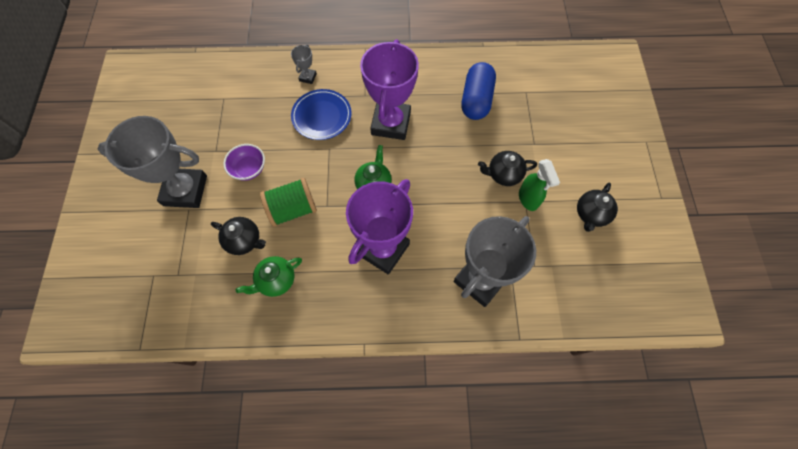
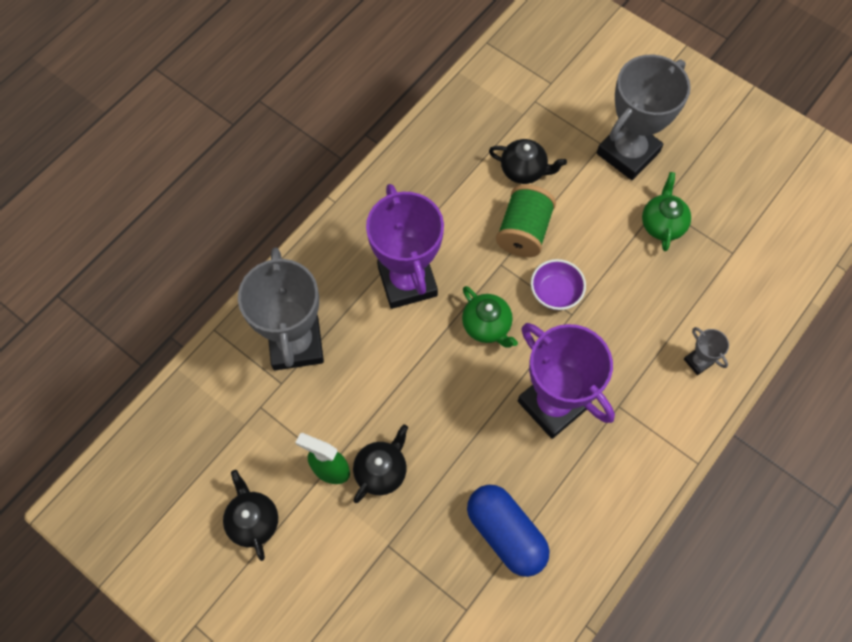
camera: 130 degrees right, 0 degrees up
black teapot [211,217,266,255] -> black teapot turned 135 degrees counterclockwise [489,139,567,184]
purple bowl [223,144,265,181] -> purple bowl moved to [531,259,586,310]
green teapot [236,256,302,297] -> green teapot moved to [642,172,691,251]
blue plate [291,89,352,140] -> none

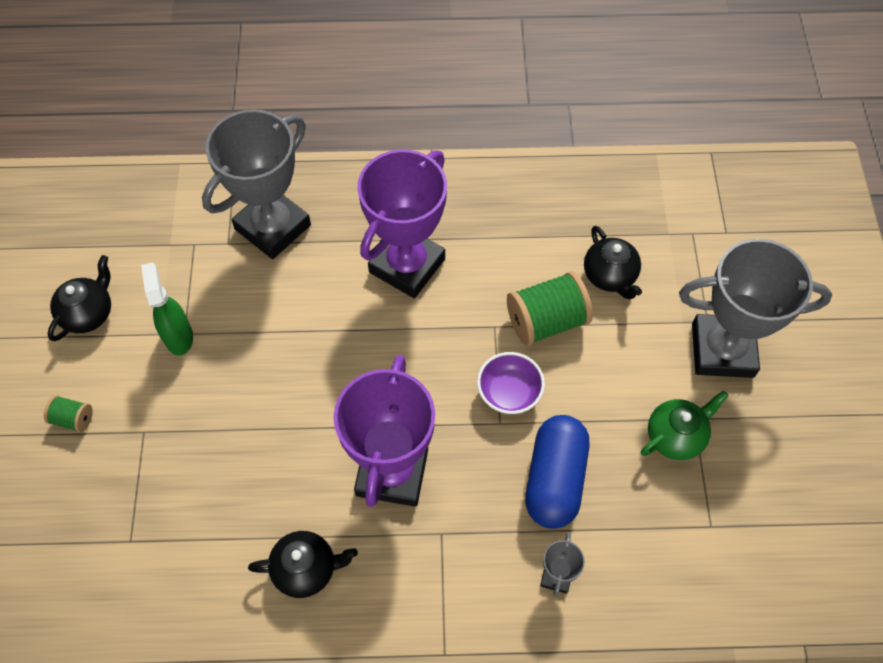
camera: 50 degrees right, 5 degrees down
black teapot [353,424,408,503] -> black teapot moved to [248,531,358,598]
green teapot [462,286,518,348] -> none
blue capsule [467,485,550,577] -> blue capsule moved to [525,415,589,529]
none -> green spool [44,395,93,432]

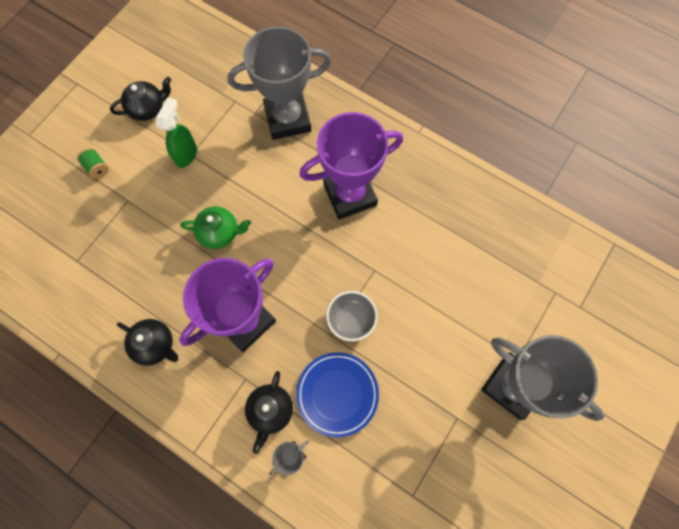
camera: 35 degrees right, 10 degrees up
purple bowl [477,352,545,414] -> grey bowl [326,291,377,341]
green spool [507,271,593,346] -> none
blue capsule [525,415,589,529] -> blue plate [296,352,379,438]
black teapot [584,226,642,300] -> black teapot moved to [245,371,293,454]
green teapot [641,391,728,460] -> green teapot moved to [180,206,251,249]

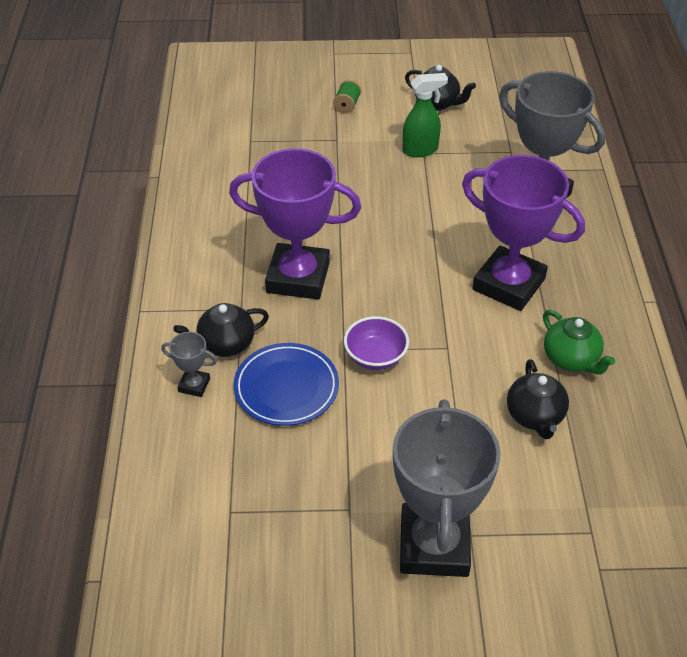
camera: 55 degrees right, 25 degrees down
black teapot [117,319,178,366] -> black teapot moved to [507,359,569,439]
green teapot [180,206,251,249] -> green teapot moved to [543,310,615,375]
grey bowl [326,291,377,341] -> purple bowl [344,316,409,370]

